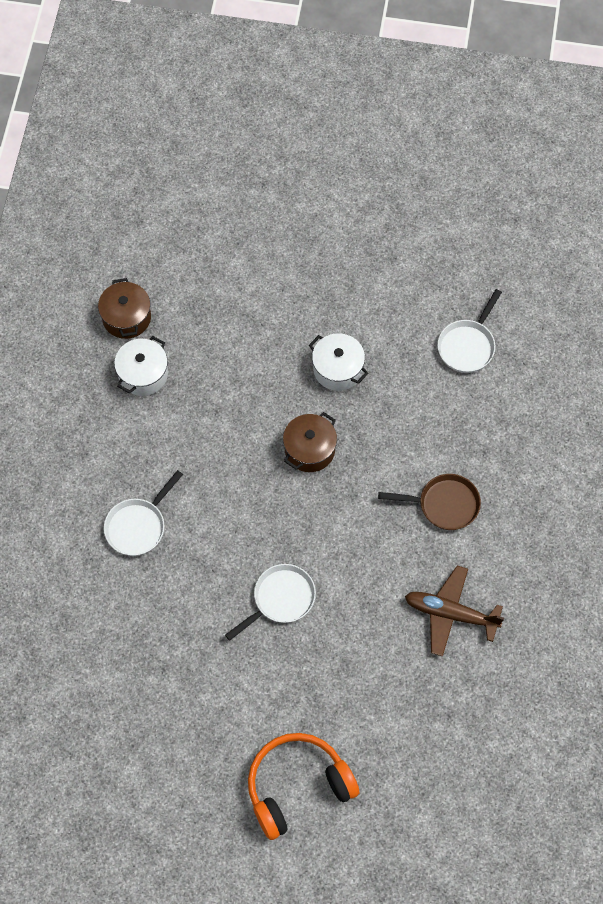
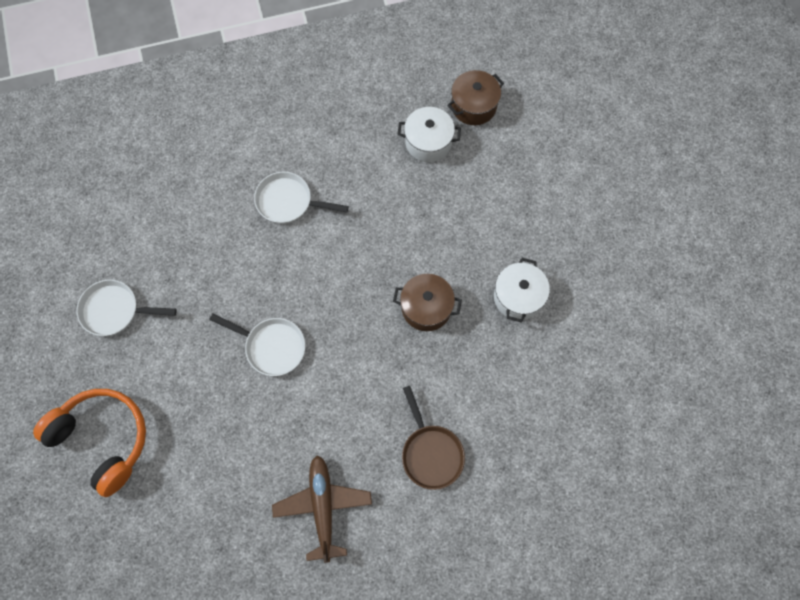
camera: 65 degrees right, 5 degrees up
white pan [437,289,502,373] -> white pan moved to [76,280,177,336]

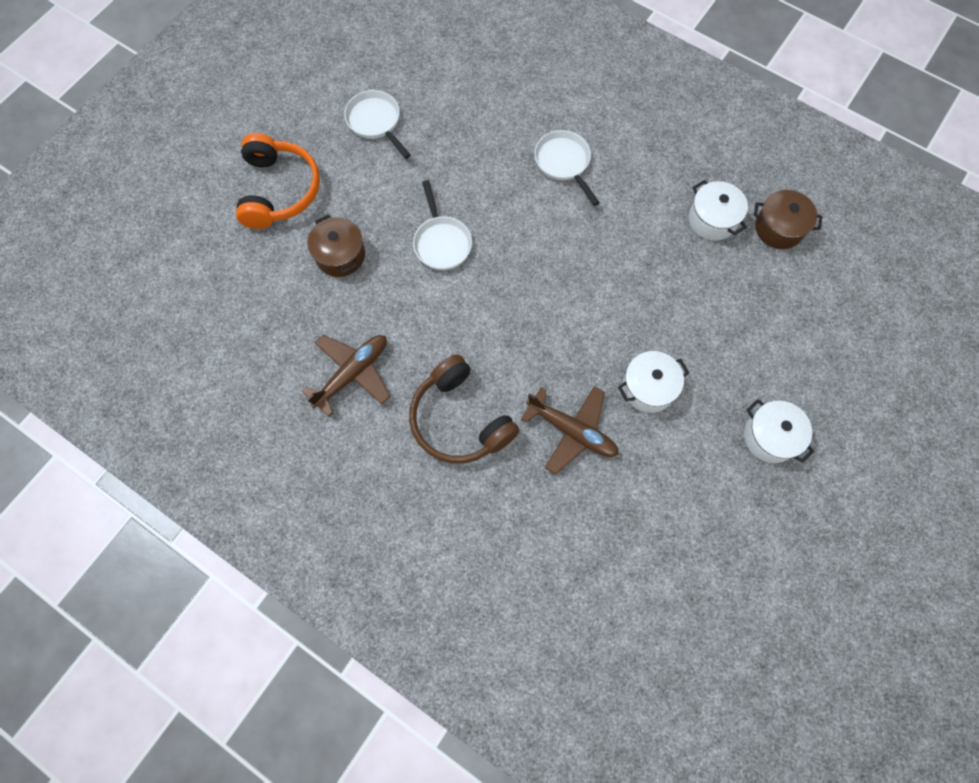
camera: 50 degrees right, 0 degrees up
brown pot [393,274,462,331] -> brown pot moved to [307,214,365,277]
brown pan [402,386,465,490] -> brown headphones [409,354,519,464]
none -> brown plane [521,386,619,475]
none -> white pot [744,399,814,463]

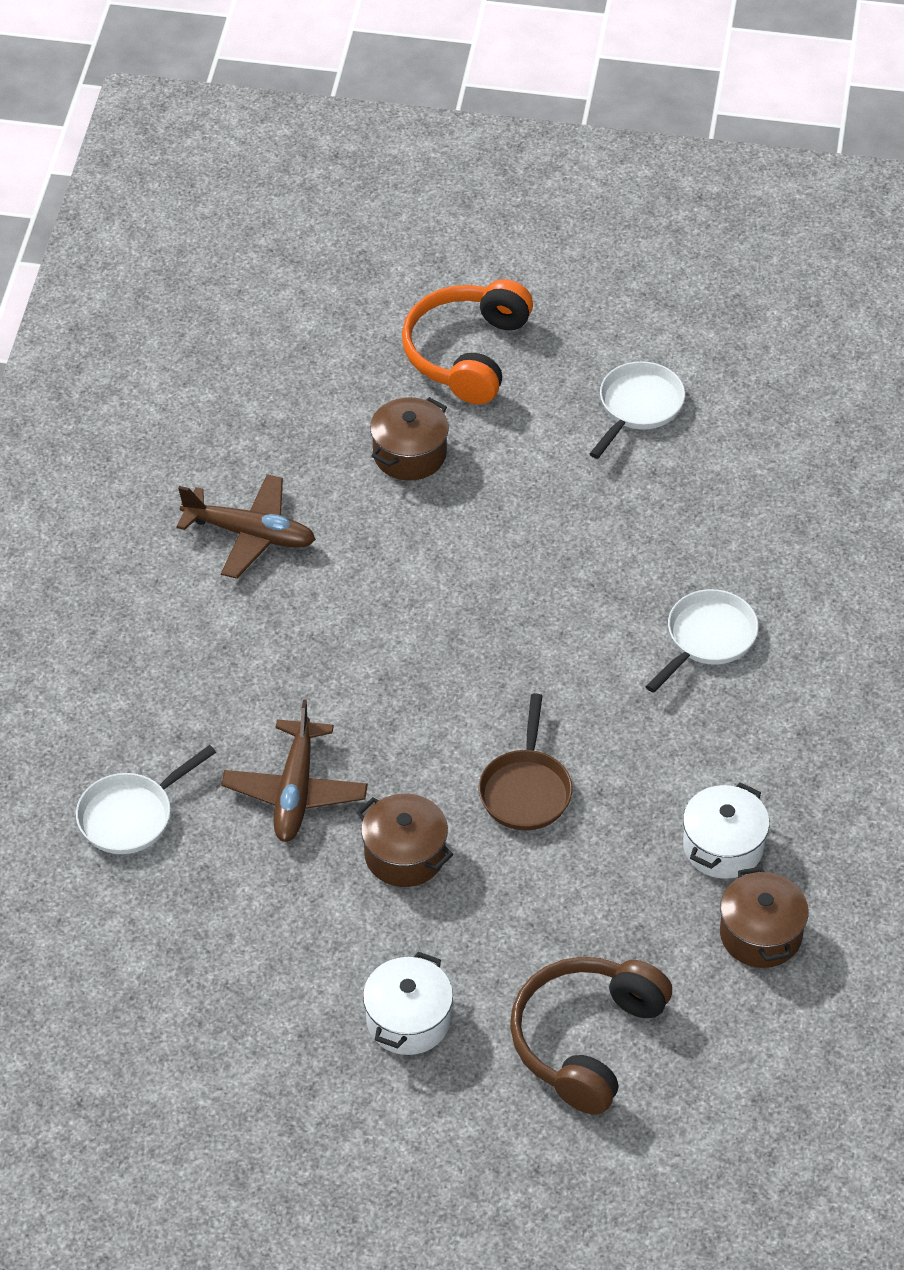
camera: 65 degrees right, 20 degrees down
orange headphones [236,133,320,229] -> orange headphones turned 135 degrees clockwise [402,279,533,404]
brown headphones [409,354,519,464] -> brown headphones moved to [510,957,672,1115]
white pan [413,180,472,270] -> white pan moved to [76,745,216,854]
white pot [618,351,689,413] -> brown pot [356,794,453,887]
none -> brown pan [479,693,572,830]

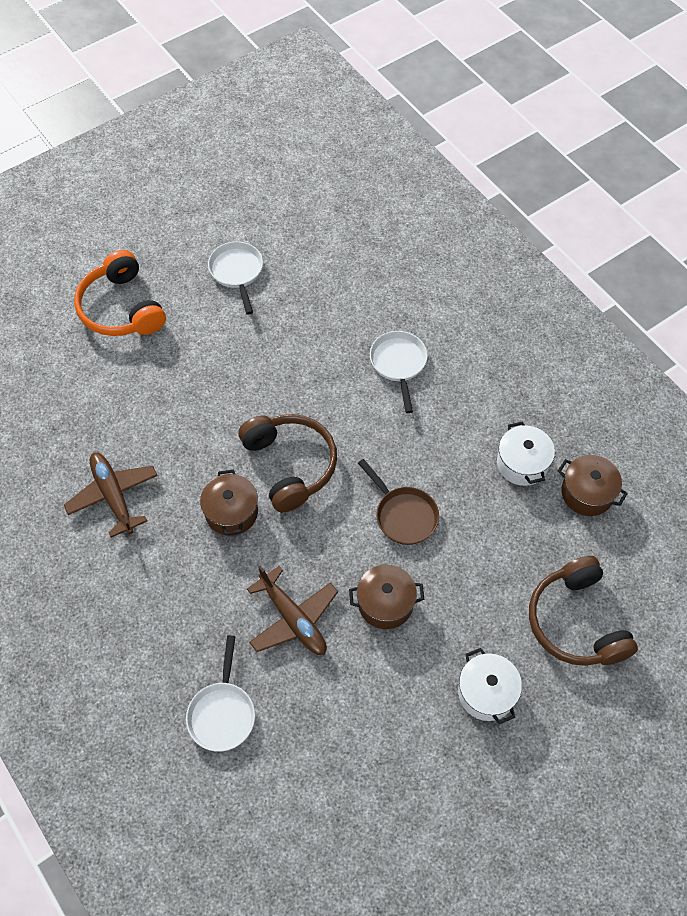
camera: 45 degrees left, 10 degrees up
brown plane [177,474,316,579] -> brown plane turned 90 degrees counterclockwise [64,452,158,538]
brown pot [370,397,449,481] -> brown pot moved to [200,469,258,536]
none -> brown headphones [238,414,337,512]

